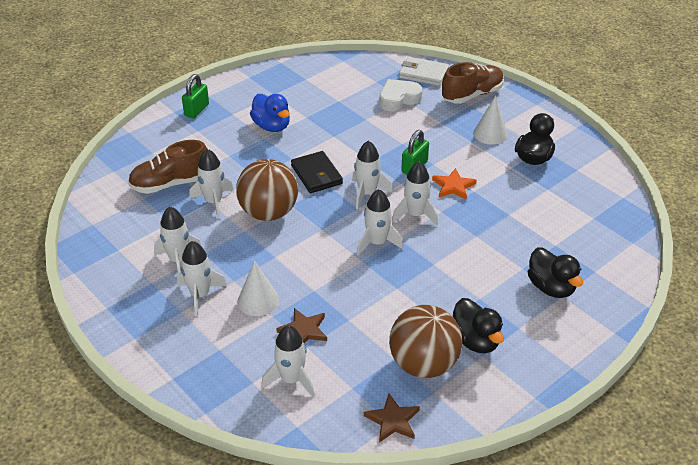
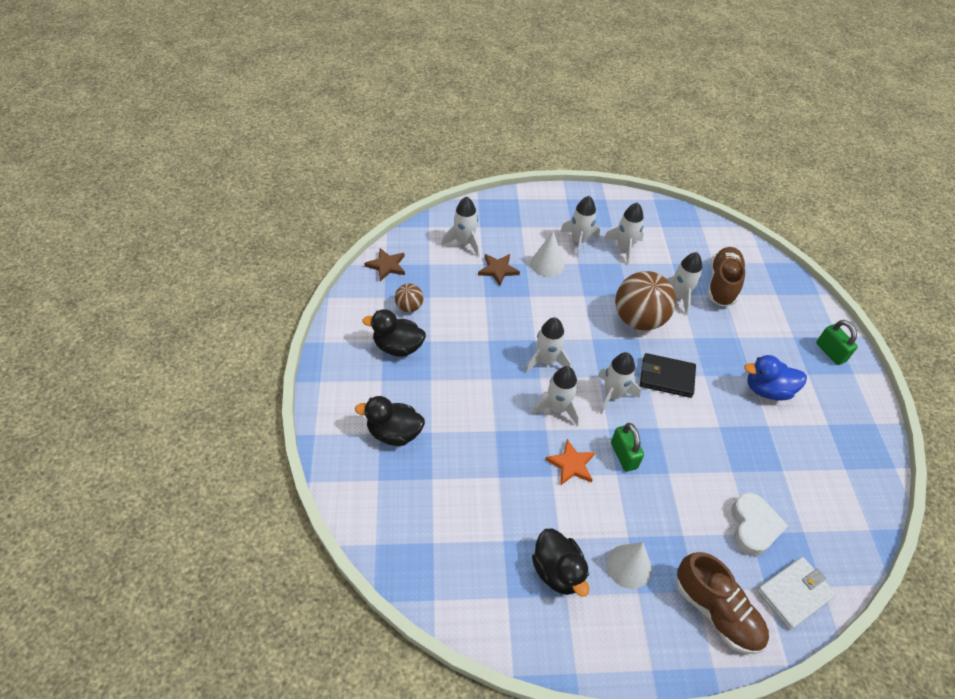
camera: 125 degrees right, 10 degrees up
brown ball [389,305,462,378] -> brown ball [395,283,424,312], size x0.49
brown shoe [442,62,504,104] -> brown shoe turned 45 degrees counterclockwise [676,552,769,654]

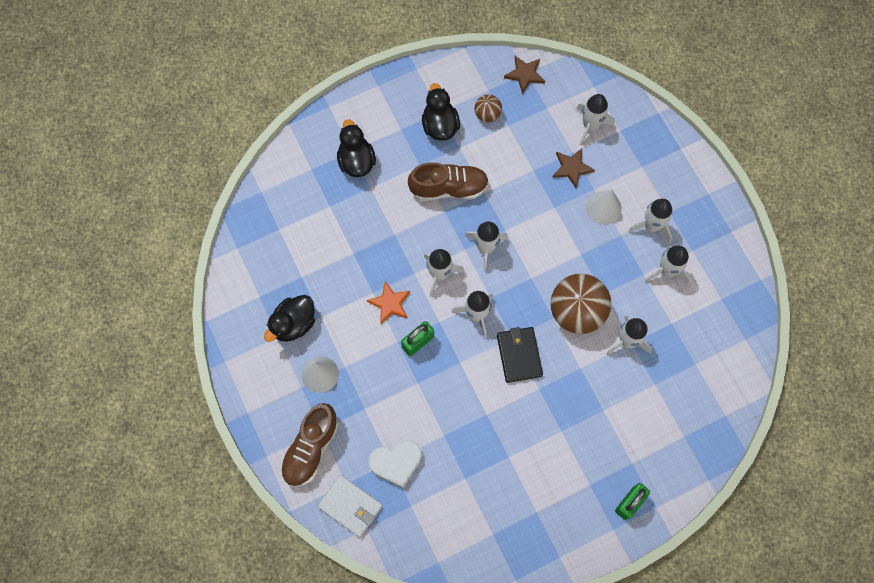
camera: 70 degrees right, 20 degrees up
brown shoe [707,247,746,306] -> brown shoe moved to [408,162,489,201]
blue duck [744,355,807,401] -> none

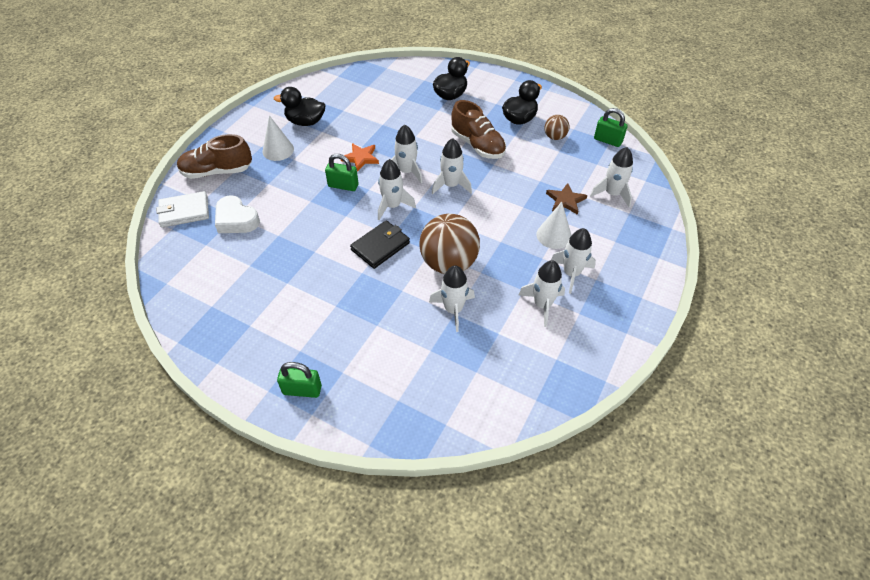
camera: 55 degrees right, 20 degrees down
white wallet [318,475,383,537] -> white wallet turned 75 degrees clockwise [156,191,209,228]
brown star [504,56,545,94] -> green padlock [594,108,627,147]

